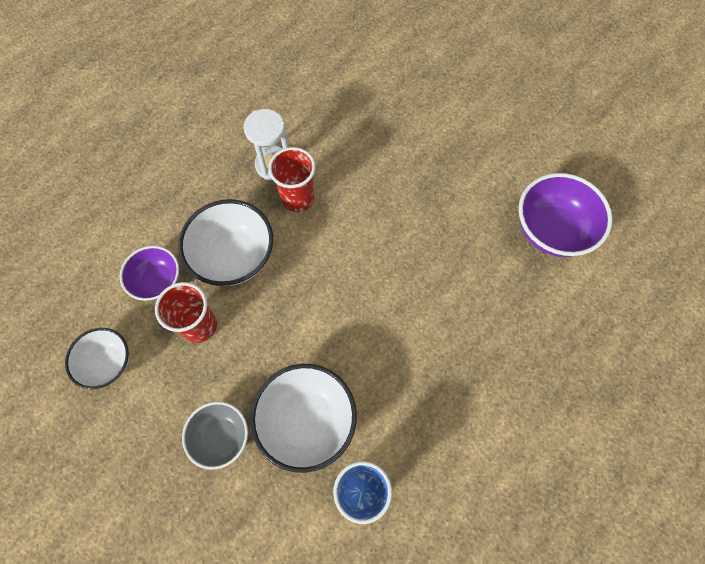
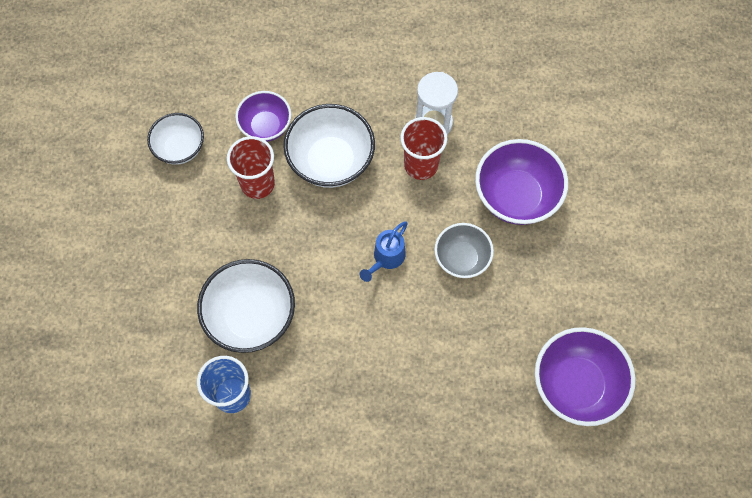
camera: 50 degrees right, 0 degrees up
grey bowl [182,401,248,470] -> grey bowl moved to [434,223,494,278]
none -> blue watering can [360,221,408,282]
none -> purple bowl [475,139,568,225]

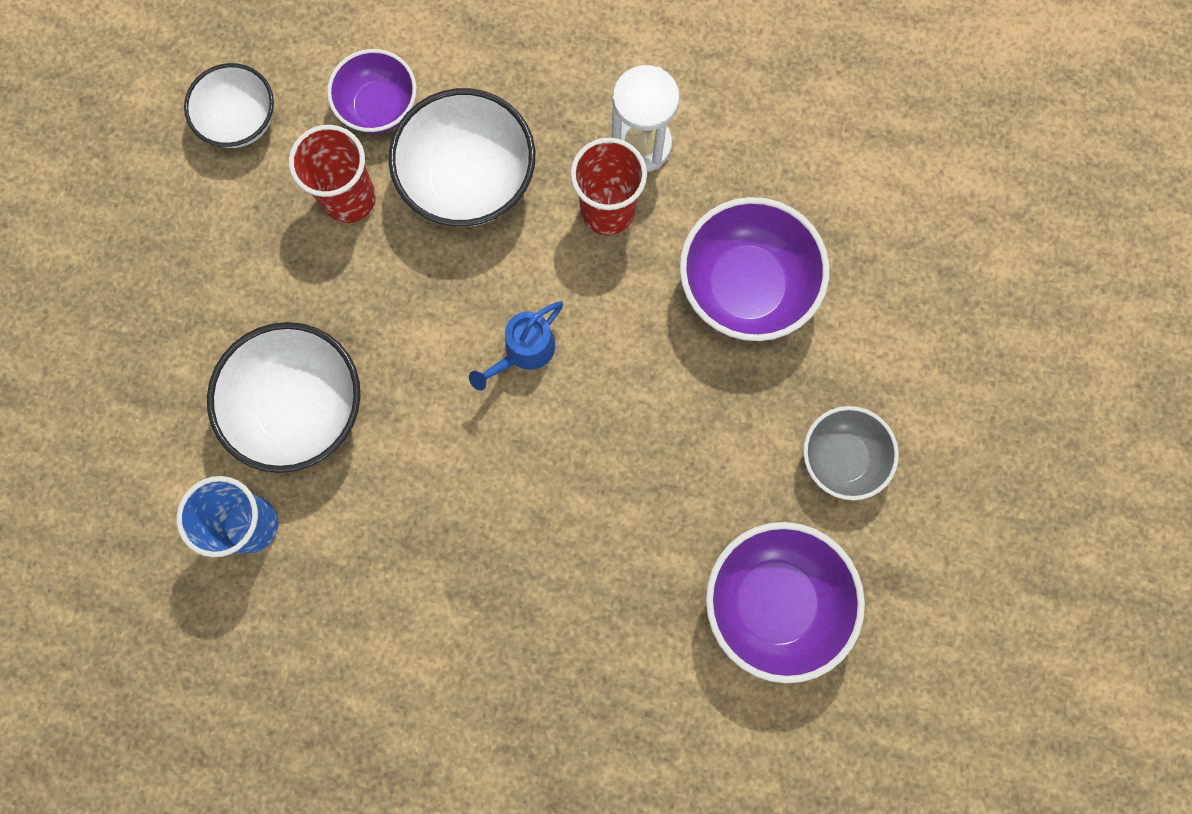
camera: 10 degrees right, 10 degrees up
grey bowl [434,223,494,278] -> grey bowl moved to [803,406,899,500]

